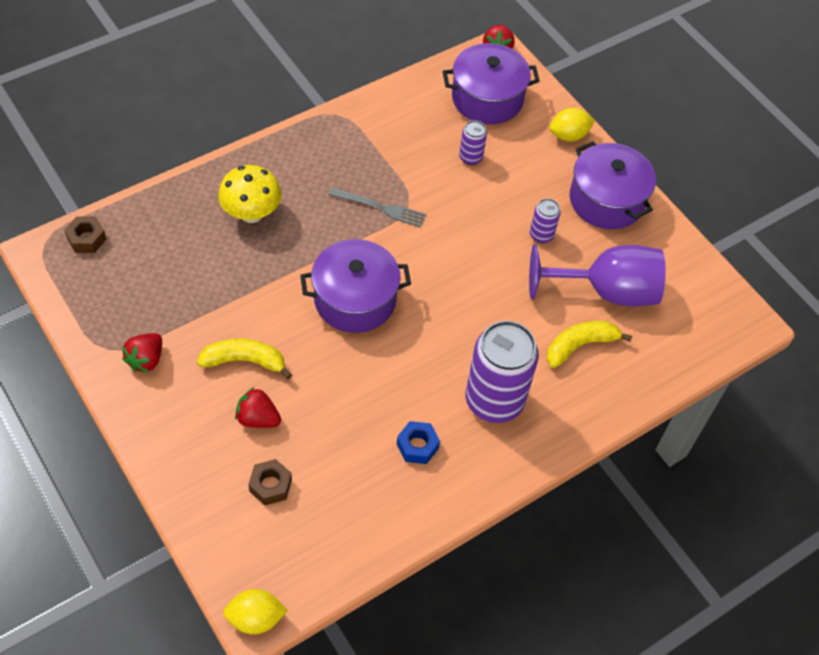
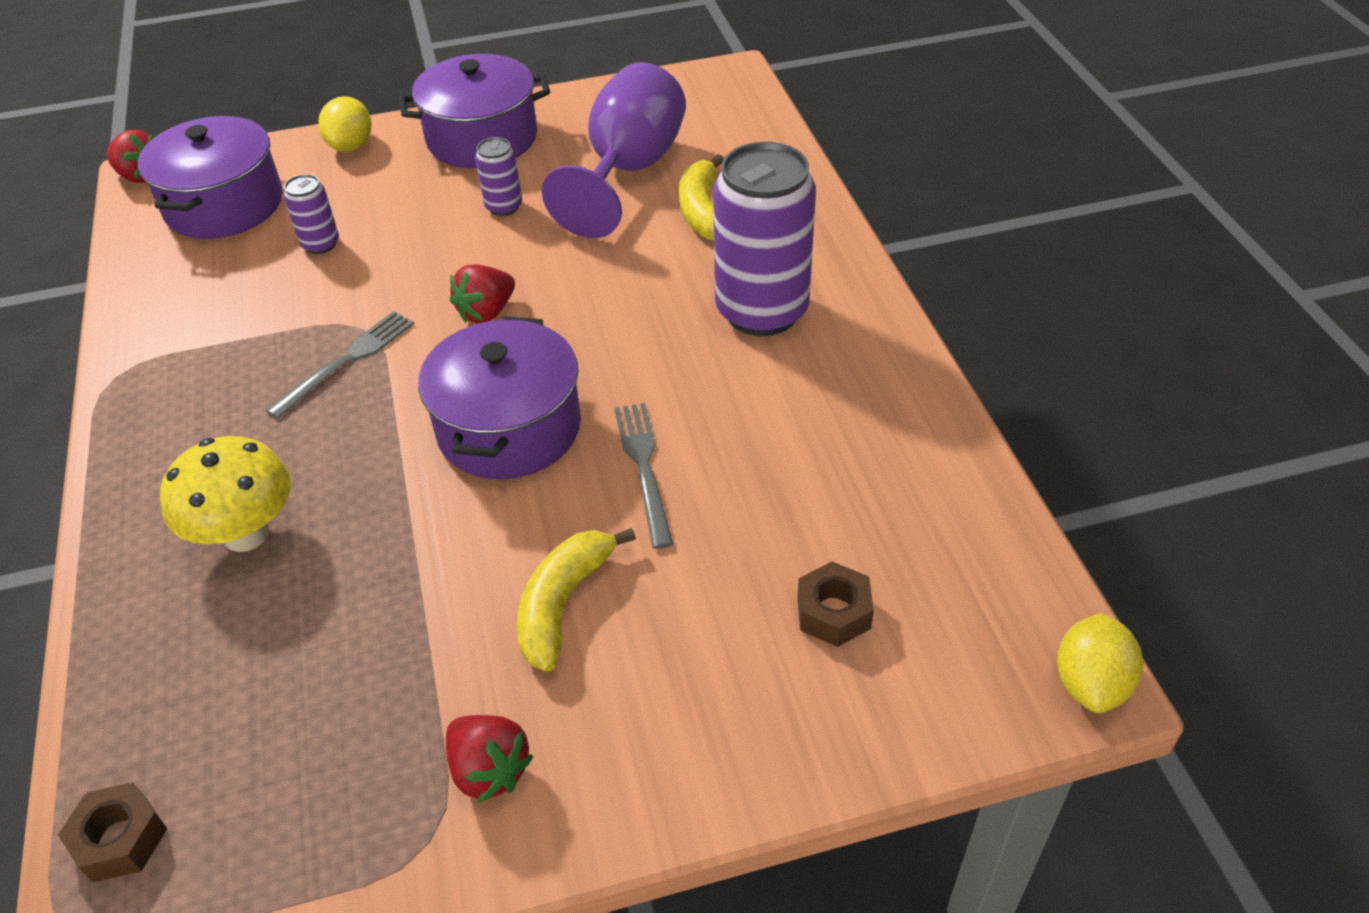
camera: 65 degrees left, 10 degrees down
red strawberry [235,387,281,428] -> red strawberry moved to [450,264,515,323]
blue nut [397,421,440,464] -> none
none -> grey fork [614,403,673,549]

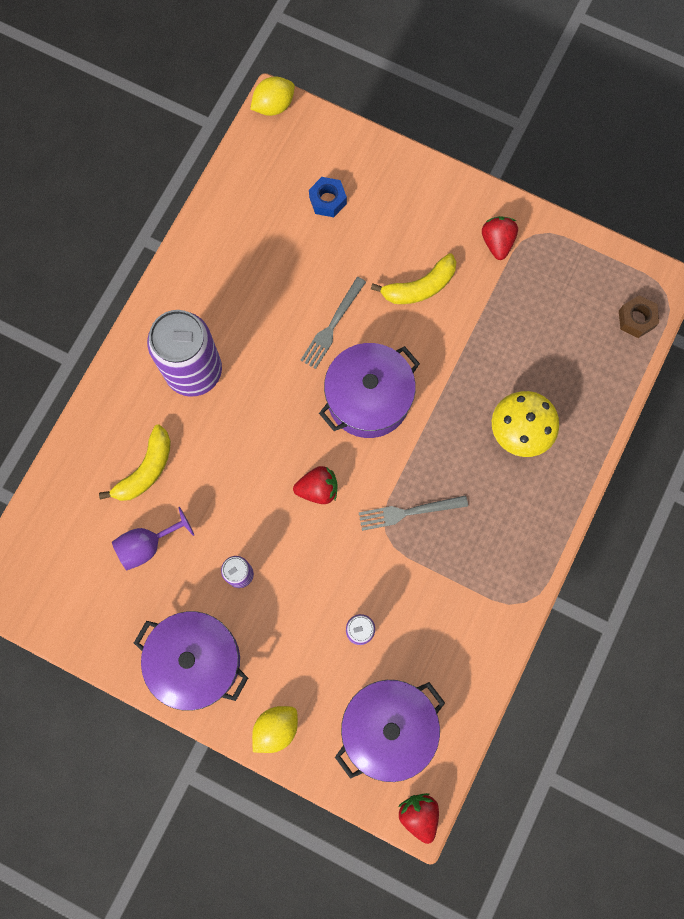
camera: 140 degrees left, 30 degrees up
purple goblet [542,62,686,238] -> purple goblet [112,507,194,570], size x0.55
brown nut [797,562,874,647] -> blue nut [309,177,347,217]

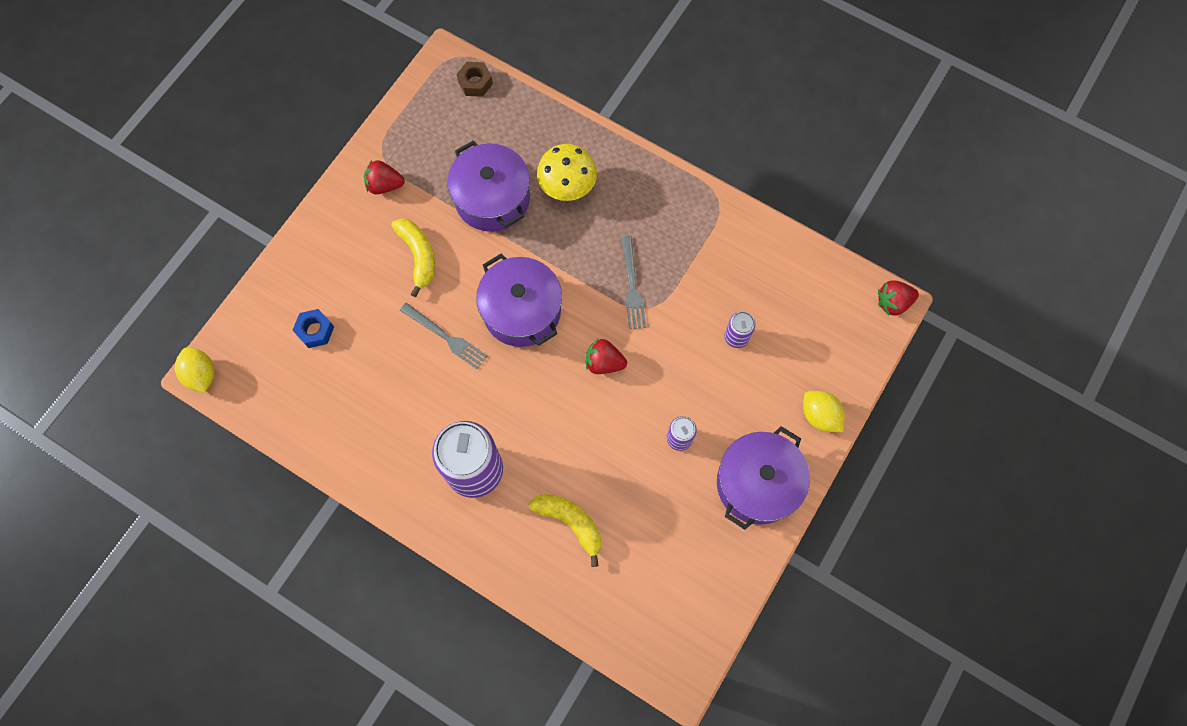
camera: 85 degrees left, 5 degrees down
purple goblet [112,507,194,570] -> none
red strawberry [293,466,338,504] -> red strawberry turned 75 degrees counterclockwise [586,339,627,374]
purple pot [335,680,445,782] -> purple pot moved to [447,141,530,232]

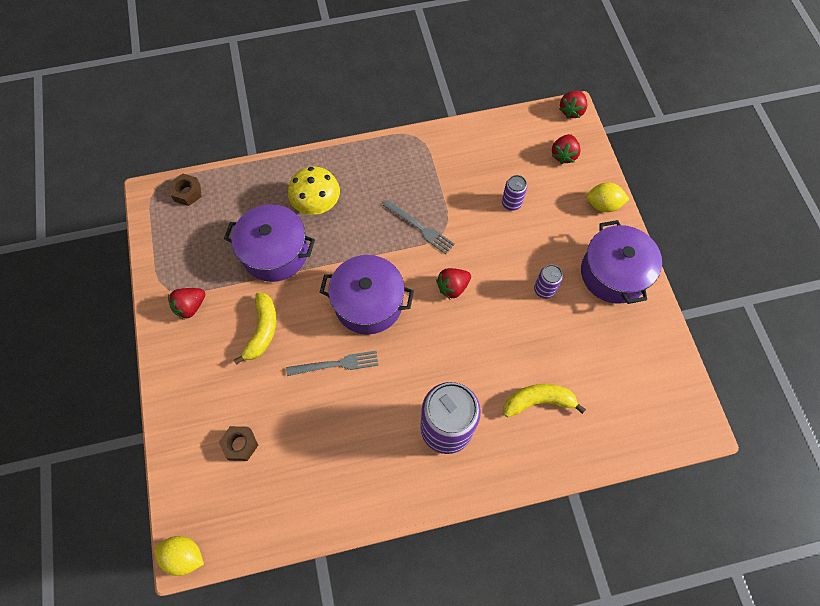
camera: 45 degrees left, 5 degrees down
blue nut [293,309,334,348] -> brown nut [219,426,258,461]
yellow banana [391,218,435,297] -> yellow banana turned 75 degrees clockwise [233,292,277,365]
none -> red strawberry [552,134,581,164]

